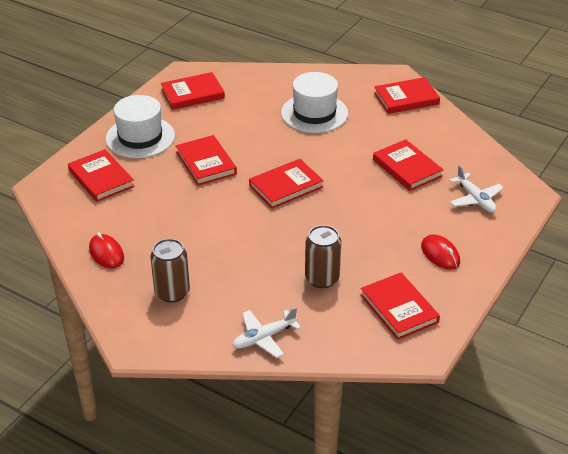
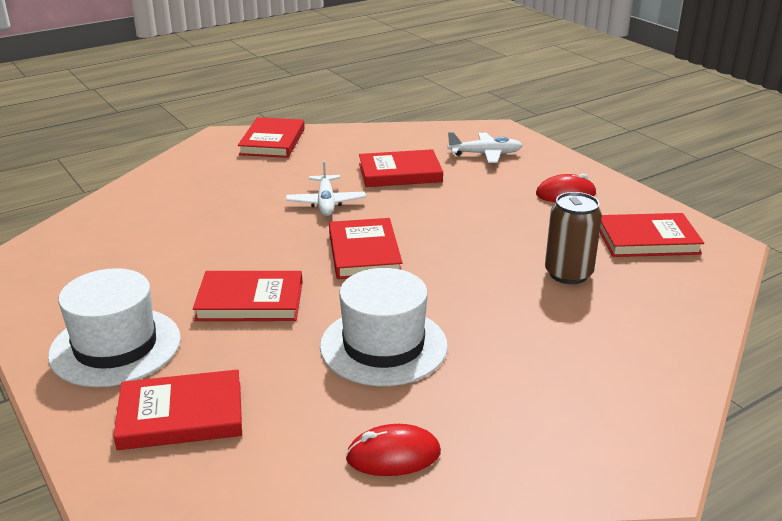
camera: 65 degrees left, 10 degrees down
brown can [151,239,190,303] -> none
red book [161,72,225,110] -> none
white plane [232,307,301,358] -> white plane moved to [286,160,366,216]
white hat [281,72,348,133] -> white hat moved to [320,268,448,386]

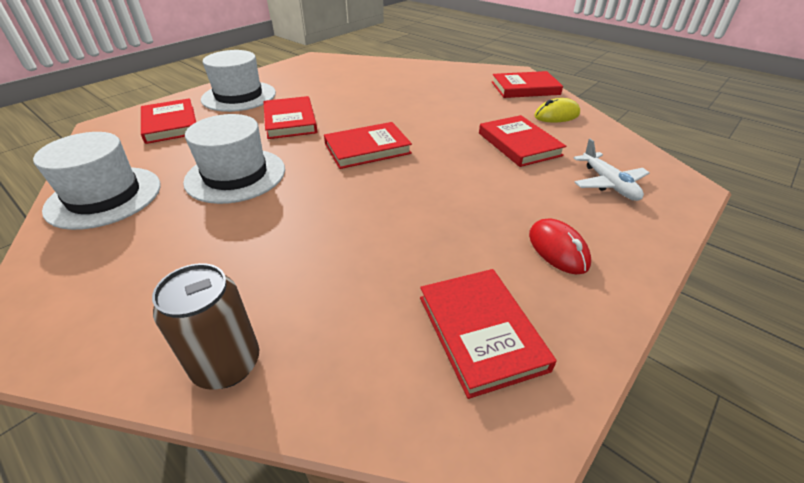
camera: 75 degrees right, 10 degrees up
white plane [286,160,366,216] -> none
red mouse [346,424,441,476] -> white hat [33,132,161,230]
brown can [545,192,602,284] -> brown can moved to [152,263,259,390]
none -> yellow mouse [534,98,580,123]

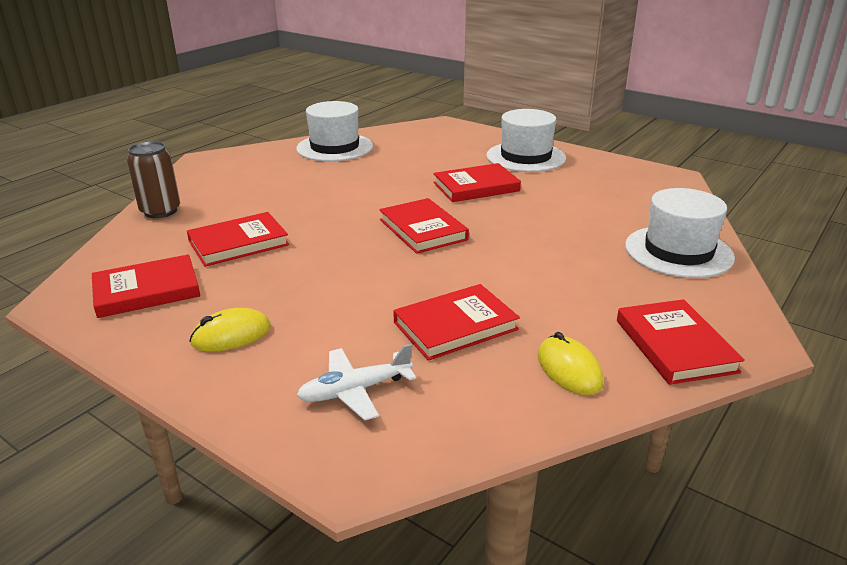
camera: 85 degrees right, 10 degrees down
red book [141,98,196,144] -> red book moved to [187,212,289,267]
white hat [183,114,285,204] -> white hat moved to [625,188,735,278]
red mouse [529,218,591,275] -> yellow mouse [189,308,271,352]

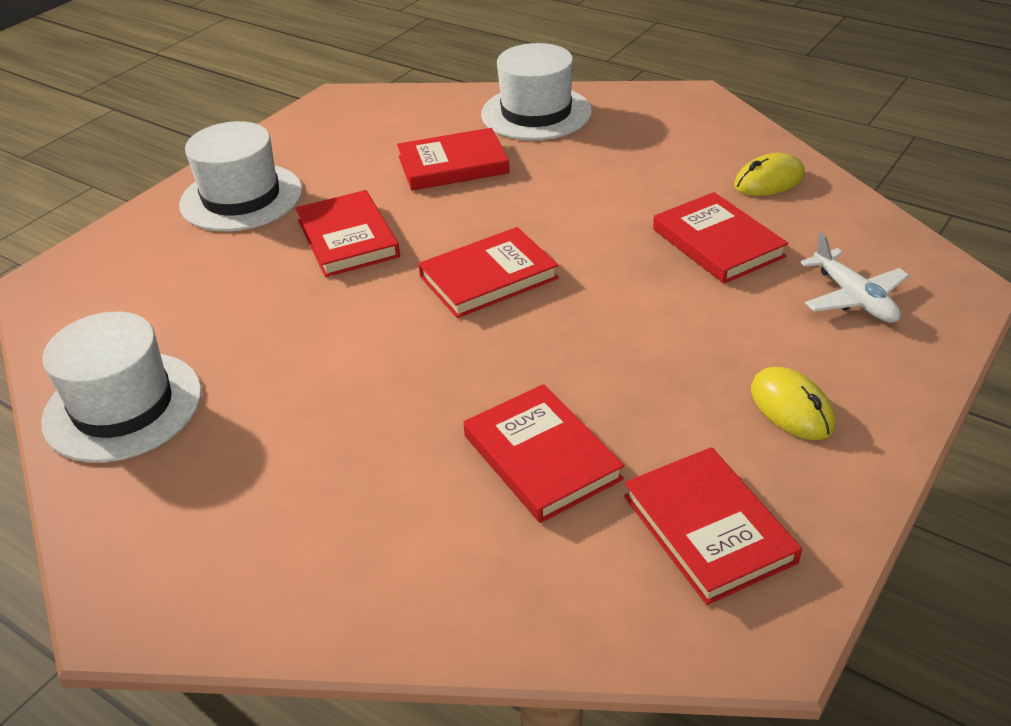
camera: 90 degrees left, 10 degrees up
brown can [127,141,180,218] -> none
red book [617,299,745,385] -> red book moved to [397,128,510,191]

